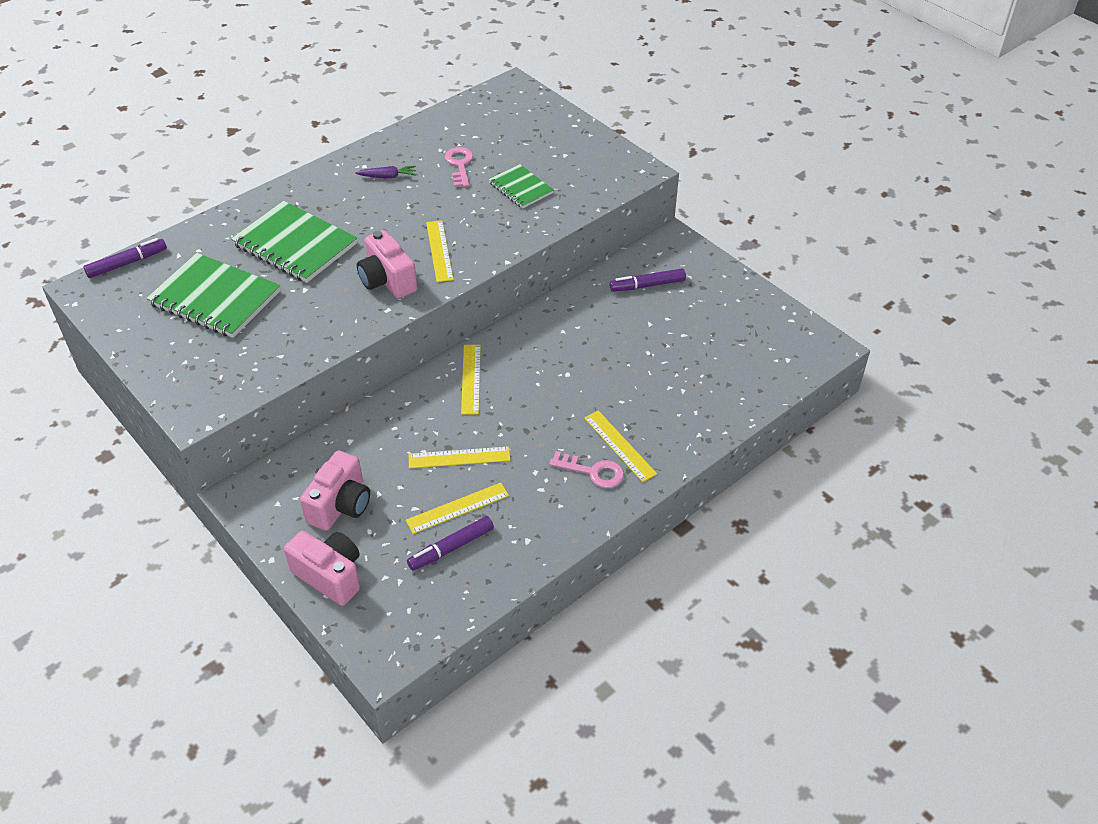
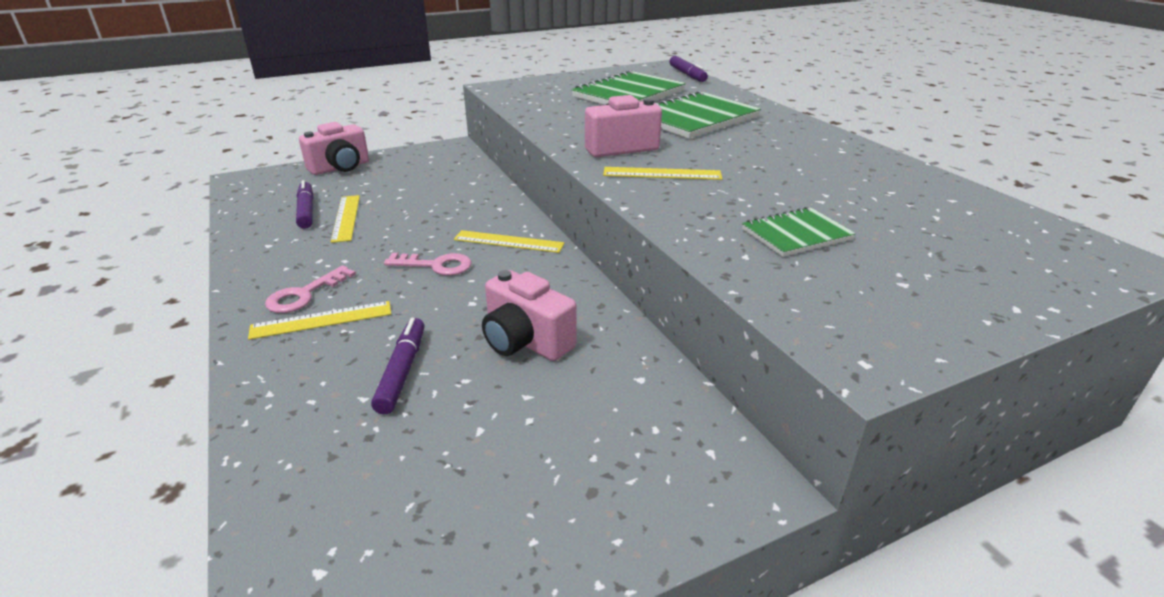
camera: 105 degrees right, 15 degrees down
pink camera [300,450,370,531] -> pink camera moved to [482,270,577,361]
purple carrot [355,166,416,178] -> none
yellow ruler [409,446,510,468] -> none
pink key [445,147,473,187] -> pink key moved to [384,253,472,275]
purple marker [610,268,686,292] -> purple marker moved to [371,318,425,415]

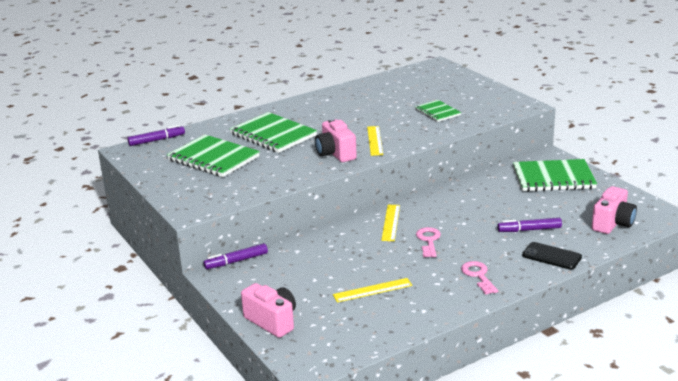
camera: 95 degrees left, 5 degrees down
yellow ruler [248,301,391,340] -> none
pink key [265,265,356,313] -> pink key turned 135 degrees counterclockwise [461,261,498,295]
purple marker [296,180,314,229] -> purple marker moved to [203,243,268,269]
pink camera [482,270,577,361] -> pink camera moved to [592,186,637,234]
none -> green notebook [513,159,597,192]
none -> black phone [522,242,582,270]

